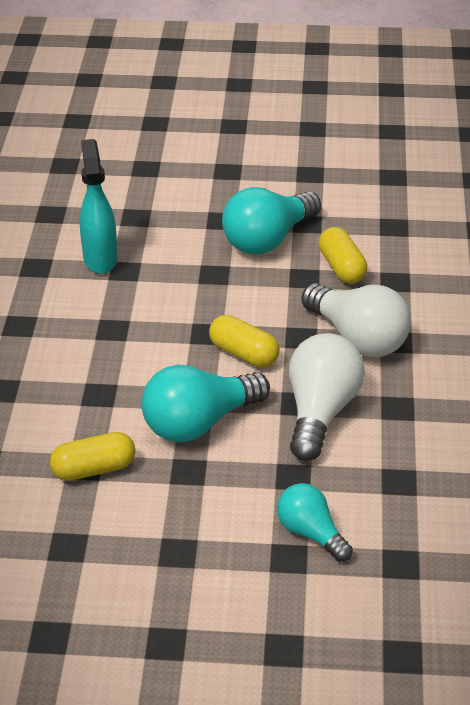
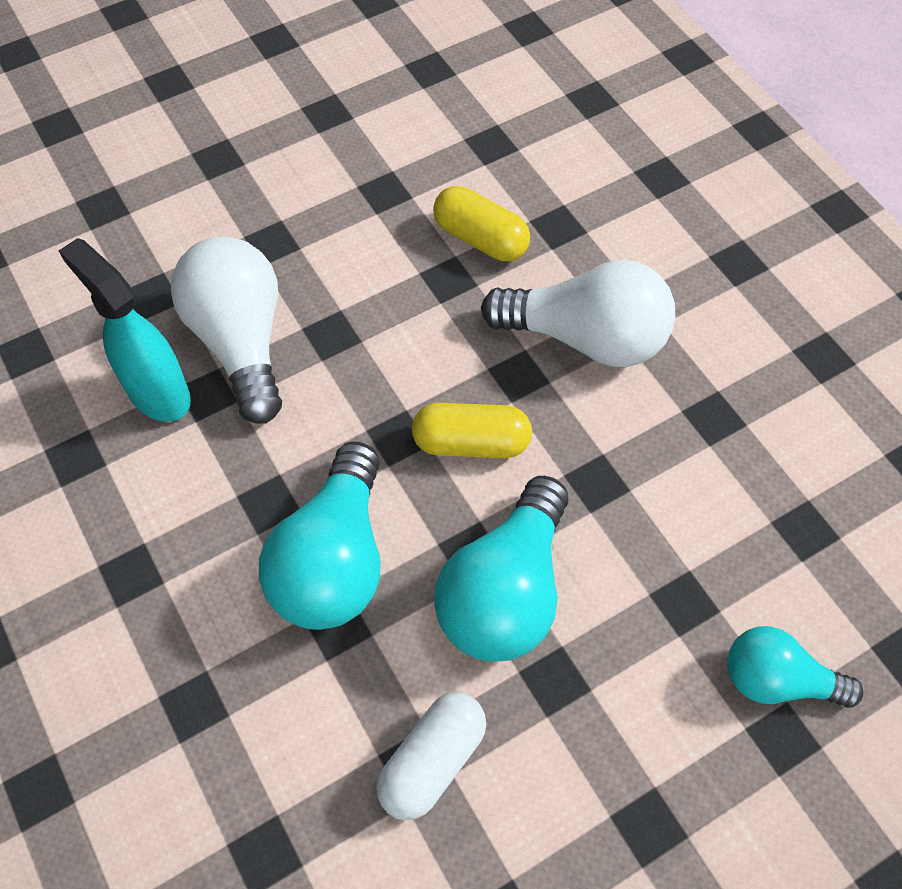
camera: 35 degrees left, 20 degrees up
yellow capsule [50,432,135,481] -> white capsule [376,692,486,821]
turquoise light bulb [222,187,321,254] -> turquoise light bulb moved to [259,441,380,630]
white light bulb [289,333,365,461] -> white light bulb moved to [171,236,282,424]

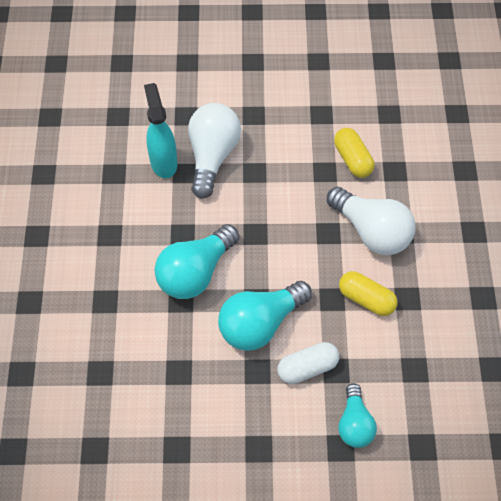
camera: 30 degrees right, 0 degrees up
white capsule [376,692,486,821] -> white capsule moved to [277,342,339,384]
yellow capsule [412,403,532,458] -> yellow capsule moved to [339,271,398,316]
turquoise light bulb [727,626,863,708] -> turquoise light bulb turned 135 degrees counterclockwise [338,383,377,448]

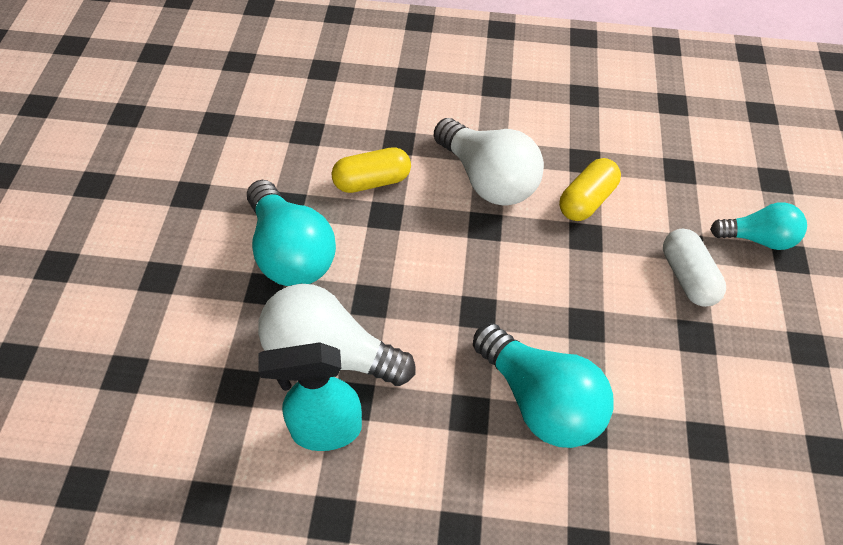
camera: 85 degrees left, 5 degrees down
turquoise light bulb [218,281,312,351] -> turquoise light bulb moved to [247,180,336,286]
white light bulb [327,187,415,255] -> white light bulb turned 90 degrees clockwise [434,118,544,206]

